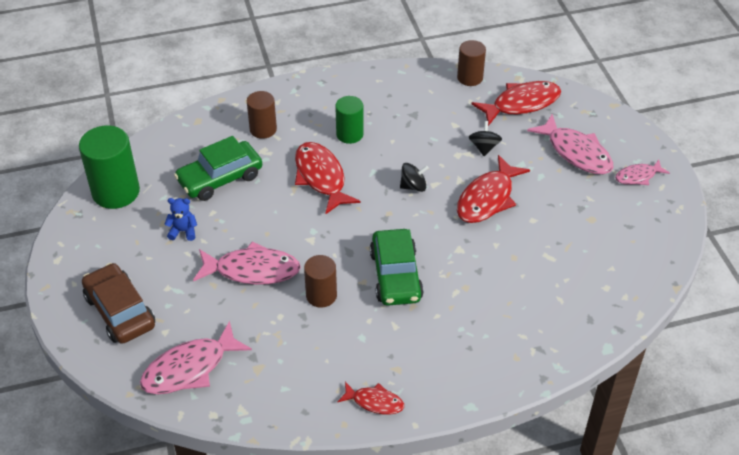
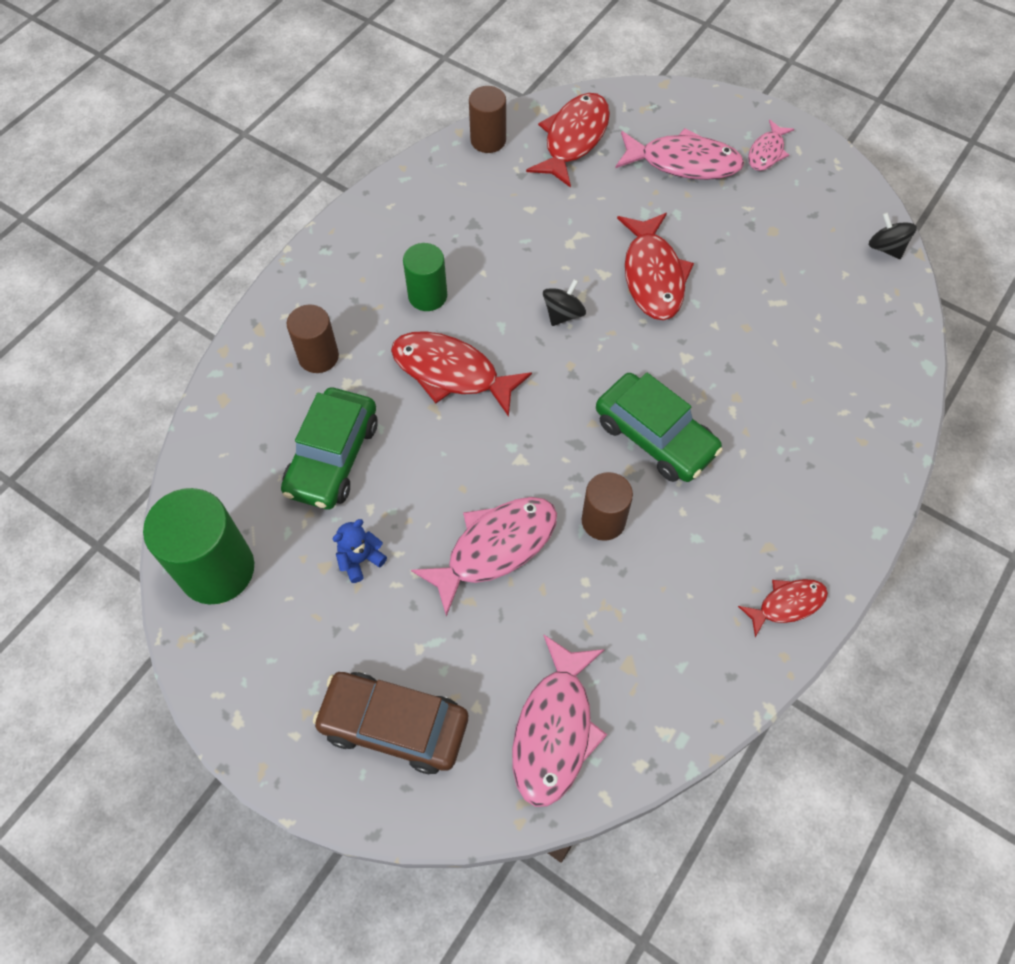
camera: 40 degrees left, 15 degrees up
black spinning top [469,121,502,156] -> black spinning top moved to [869,212,917,259]

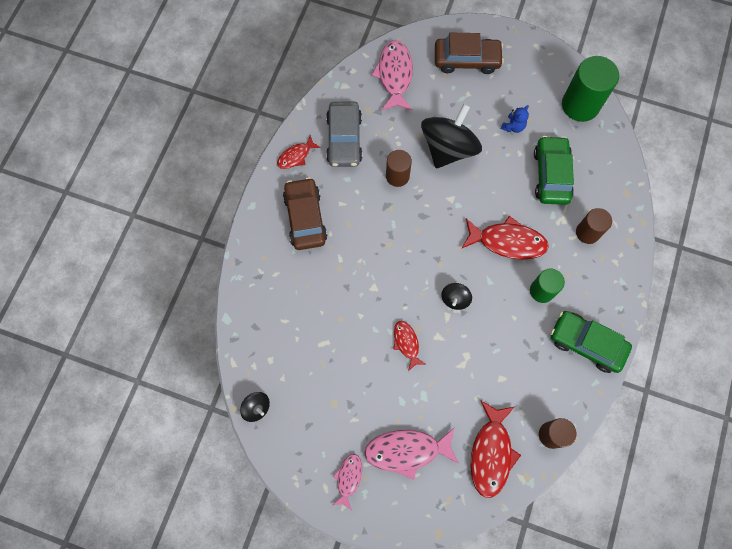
camera: 165 degrees right, 10 degrees up
pink fish [411,497,557,617] -> black spinning top [421,104,482,168]
green car [596,373,723,482] -> green car moved to [551,311,632,373]
red fish [617,213,694,320] -> red fish [393,321,426,371], size x0.57
none -> brown car [283,177,327,250]
none -> grey car [326,101,363,167]

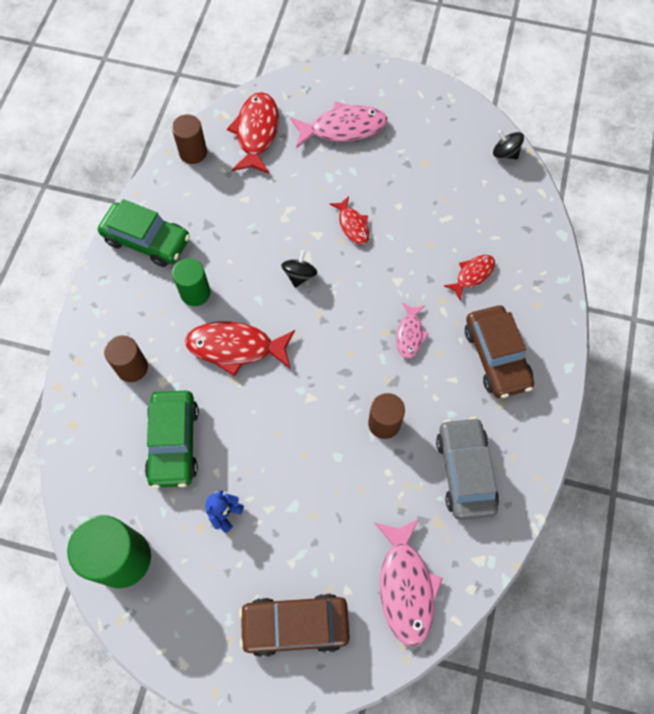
camera: 175 degrees right, 5 degrees down
red fish [277,135,321,169] -> red fish moved to [444,255,495,301]
pink fish [333,454,362,510] -> pink fish moved to [396,302,429,359]
black spinning top [421,104,482,168] -> none

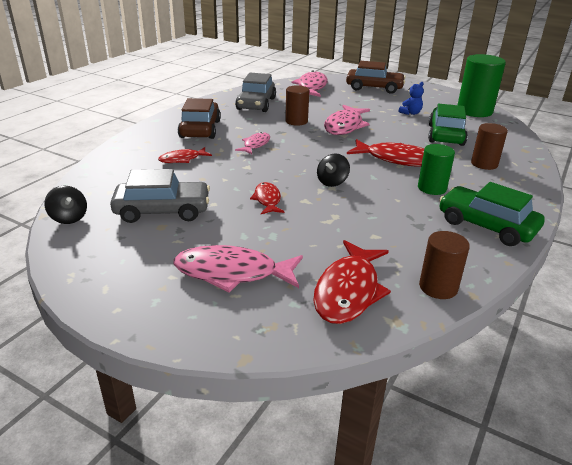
camera: 165 degrees left, 35 degrees down
none -> grey car [110,169,210,223]
none -> pink fish [324,105,370,135]

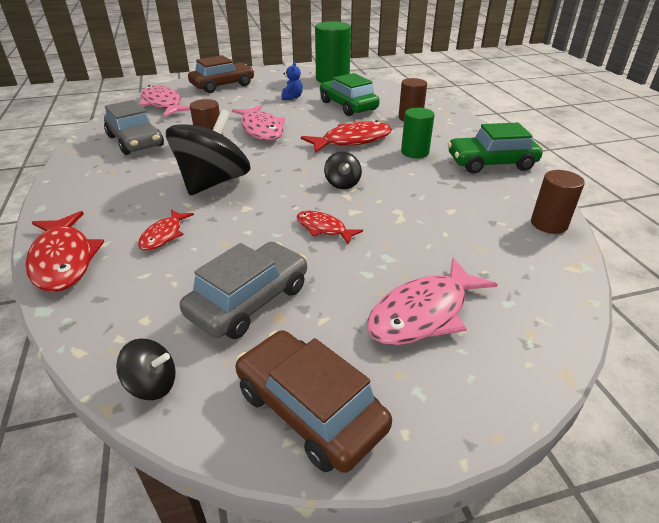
camera: 45 degrees left, 5 degrees up
brown car [178,98,221,139] -> brown car moved to [235,330,392,473]
pink fish [235,132,270,154] -> black spinning top [166,109,250,195]
red fish [313,240,391,324] -> red fish moved to [26,211,104,292]

